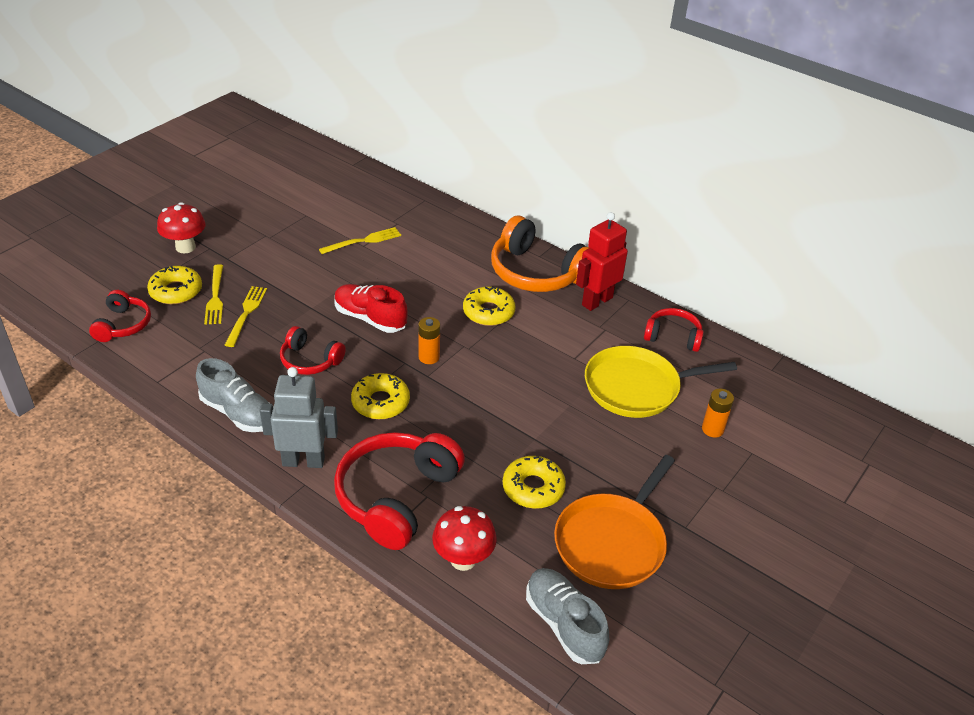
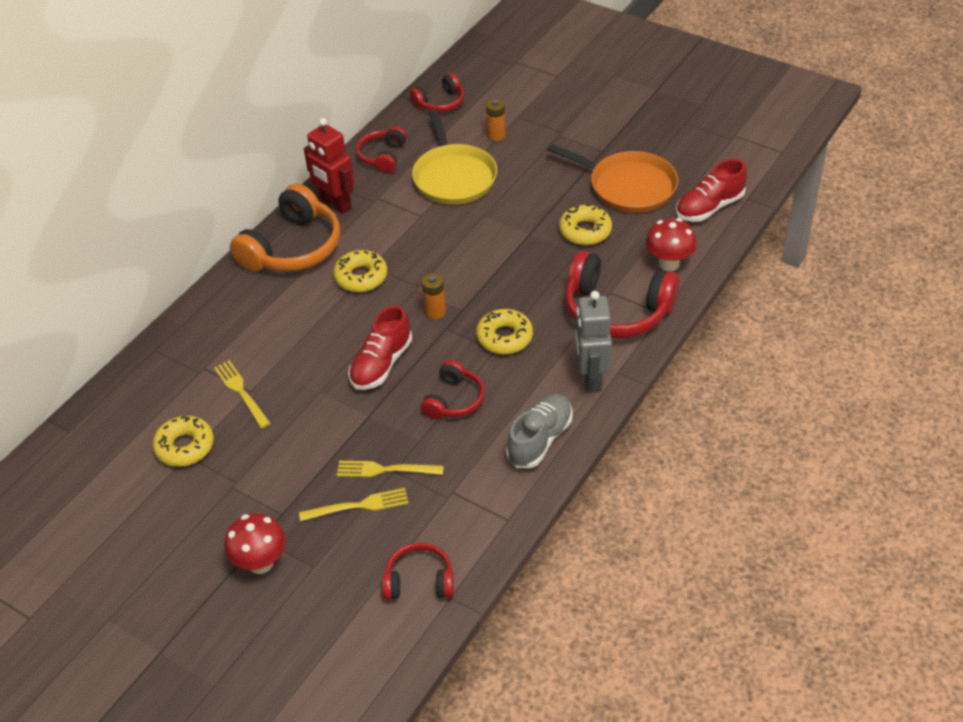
camera: 90 degrees left, 5 degrees up
yellow donut [147,266,202,305] -> yellow donut moved to [152,416,214,467]
grey shoe [526,568,609,664] -> red shoe [676,159,747,222]
none -> red headphones [410,73,464,112]

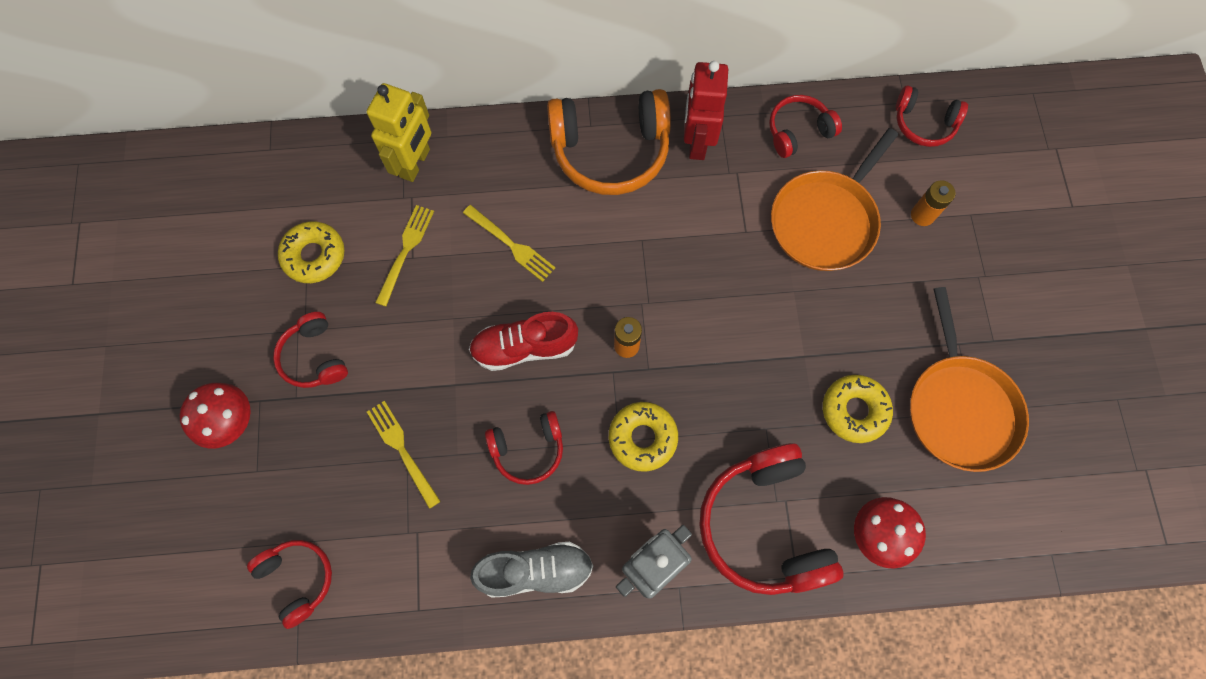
camera: 50 degrees right, 25 degrees up
yellow fork [299,488,409,522] -> yellow fork moved to [463,205,555,282]
yellow donut [333,250,387,292] -> none
yellow pan [412,109,497,205] -> orange pan [771,128,898,271]
red shoe [676,159,747,222] -> none
none -> red headphones [273,312,348,388]
none -> yellow robot [367,83,431,182]

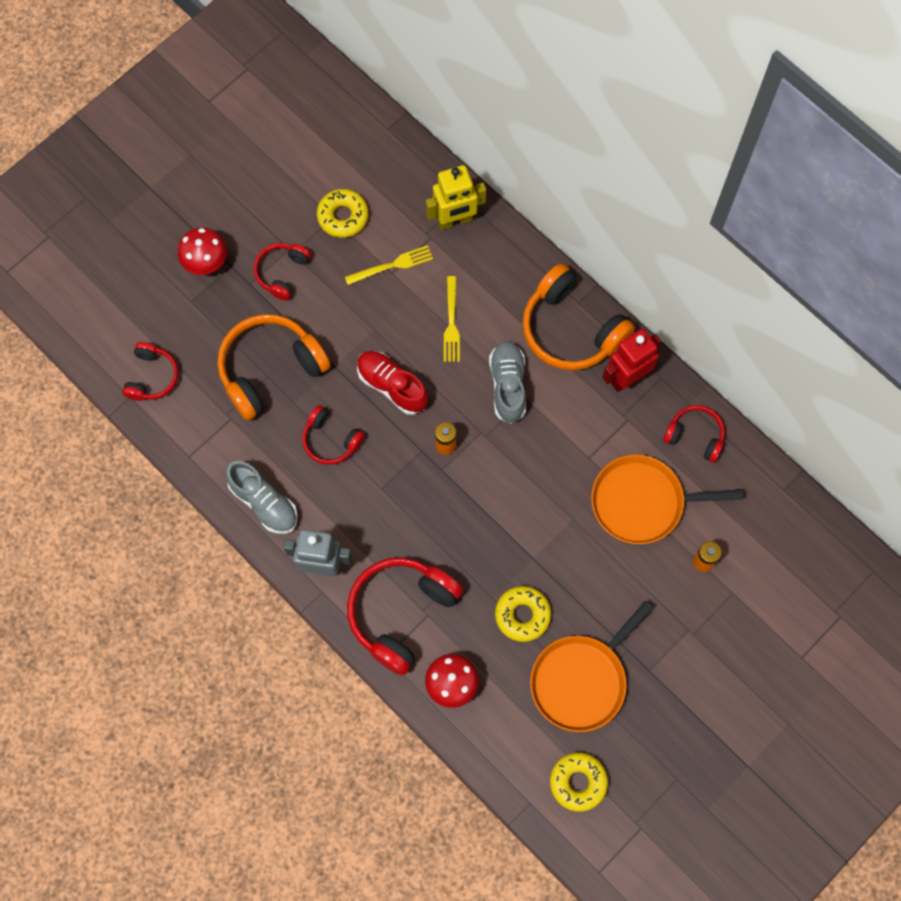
camera: 50 degrees right, 0 degrees up
yellow fork [367,401,441,509] -> orange headphones [217,314,331,420]
yellow donut [609,402,678,472] -> yellow donut moved to [550,752,608,812]
red headphones [896,85,968,147] -> none
none -> grey shoe [489,341,526,424]

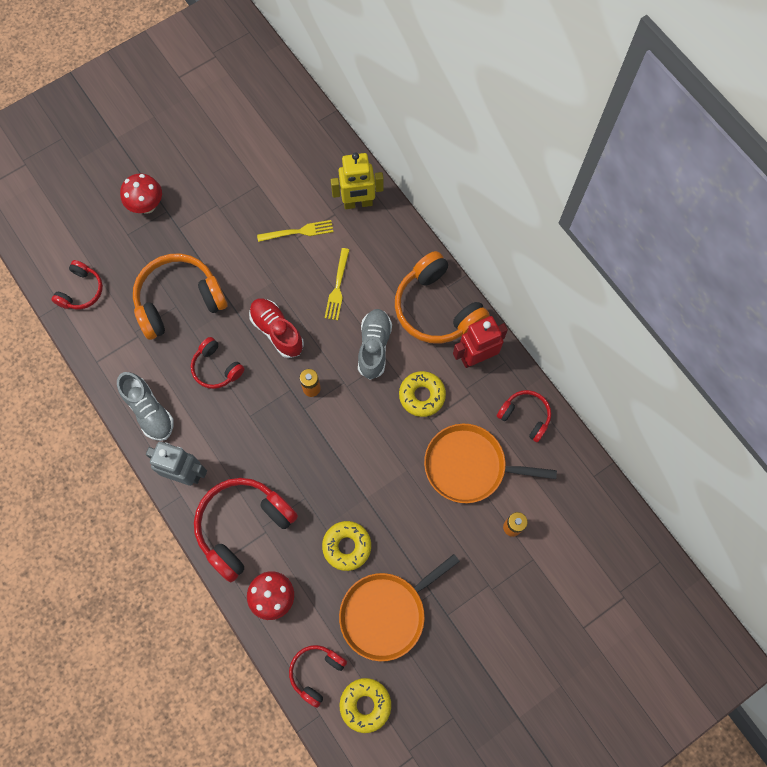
camera: 10 degrees right, 0 degrees up
red headphones [254,243,311,301] -> red headphones moved to [289,645,347,708]
yellow donut [317,189,369,238] -> yellow donut moved to [399,371,446,417]

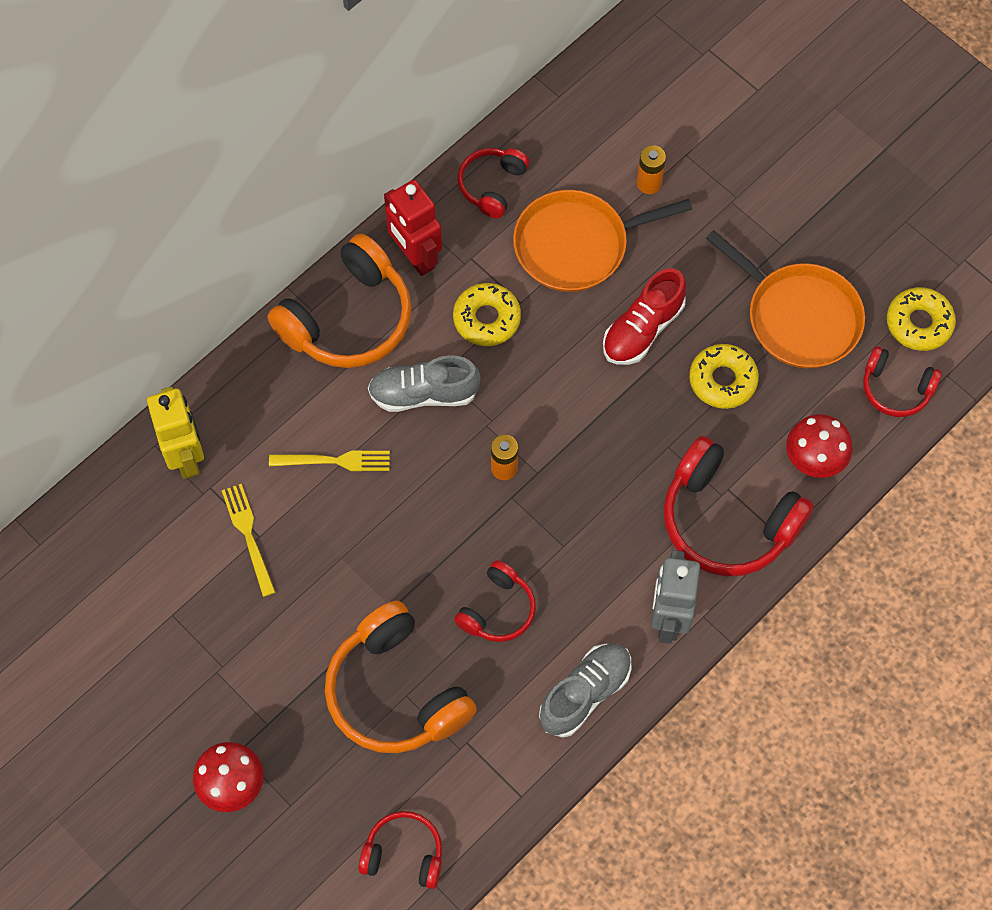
camera: 100 degrees left, 5 degrees down
red shoe [249,299,304,358] -> red shoe moved to [603,268,686,365]
orange pan [424,424,557,503] -> orange pan turned 75 degrees clockwise [513,190,692,292]

